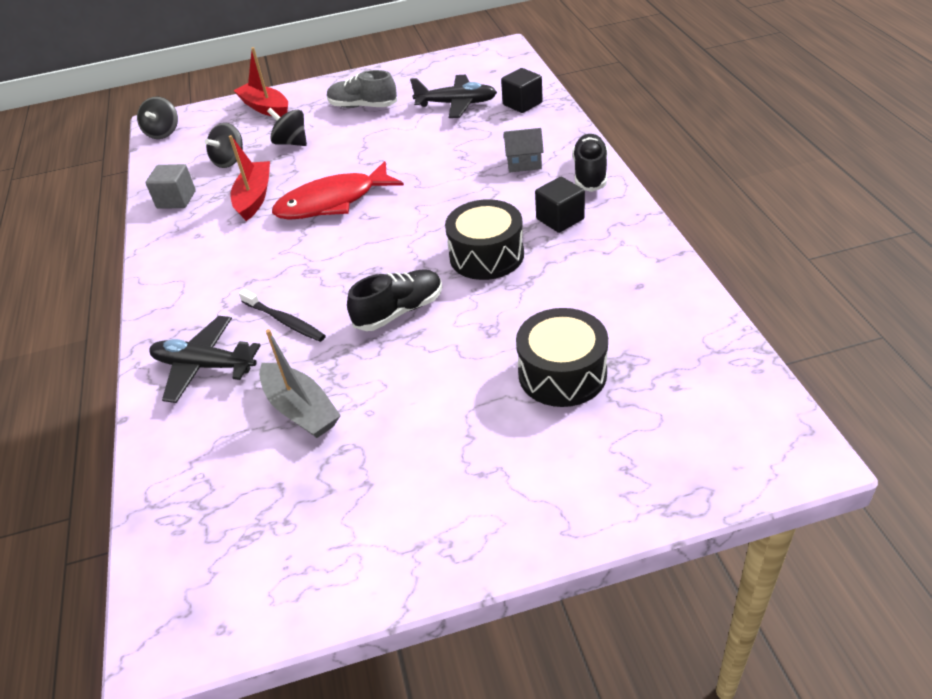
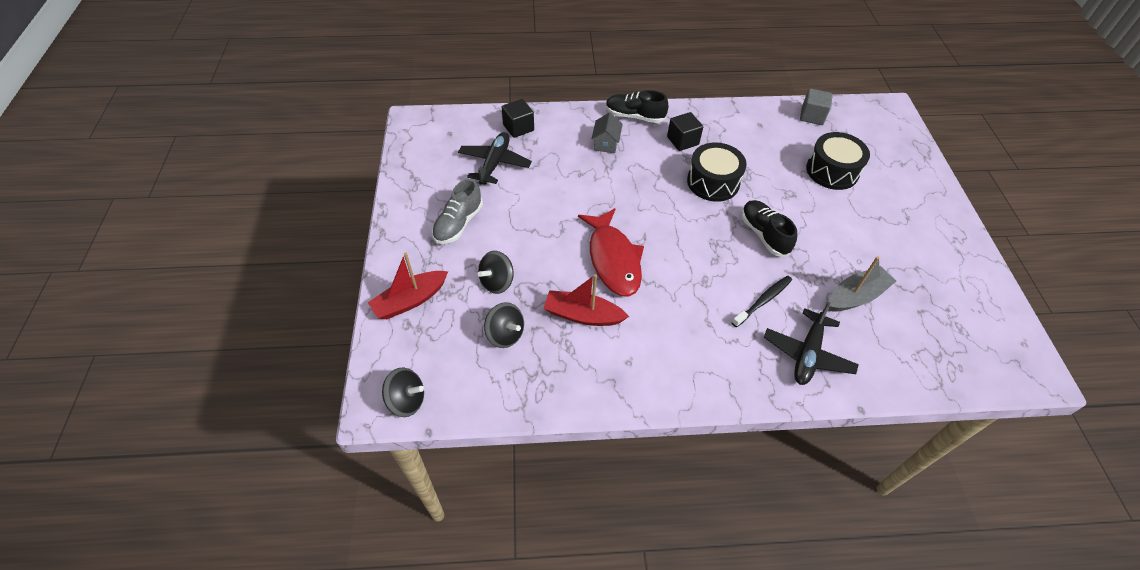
camera: 85 degrees left, 10 degrees up
grey cube [146,164,196,209] -> grey cube moved to [800,89,833,125]

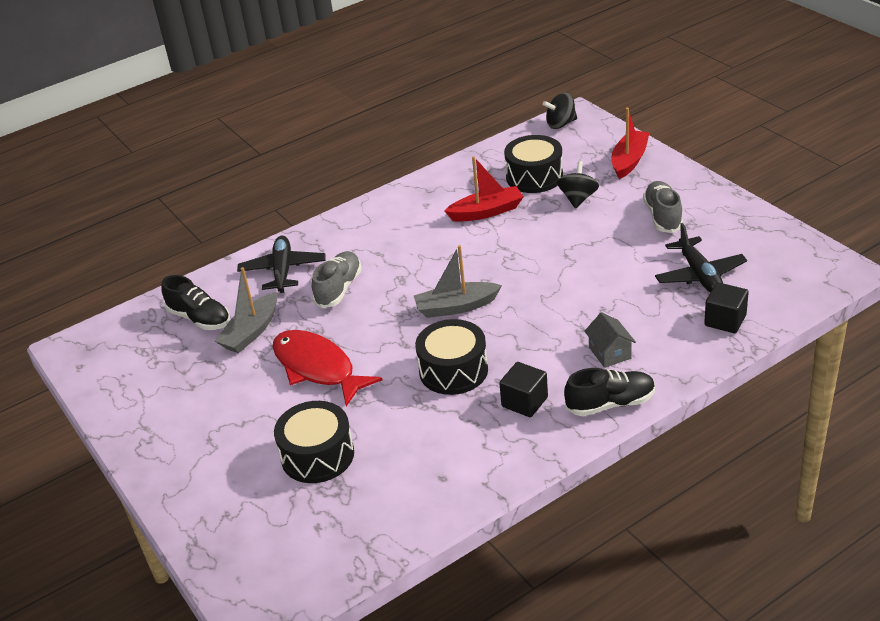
camera: 155 degrees right, 15 degrees down
black spinning top [484,302,524,348] -> black drum [504,135,563,193]
red fish [578,208,644,297] -> red fish moved to [273,330,383,406]
black toothbrush [732,276,792,327] -> grey shoe [312,251,362,308]
black shoe [741,200,797,256] -> black shoe moved to [161,275,230,330]
grey cube [800,89,833,125] -> none
none -> grey boat [414,245,502,318]

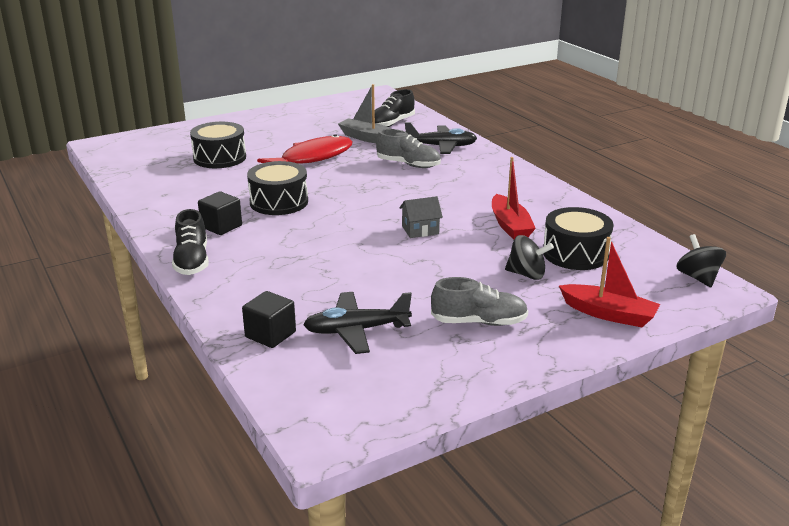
camera: 90 degrees right, 10 degrees down
grey boat [414,245,502,318] -> none
grey house [584,312,636,368] -> grey house moved to [399,196,443,238]

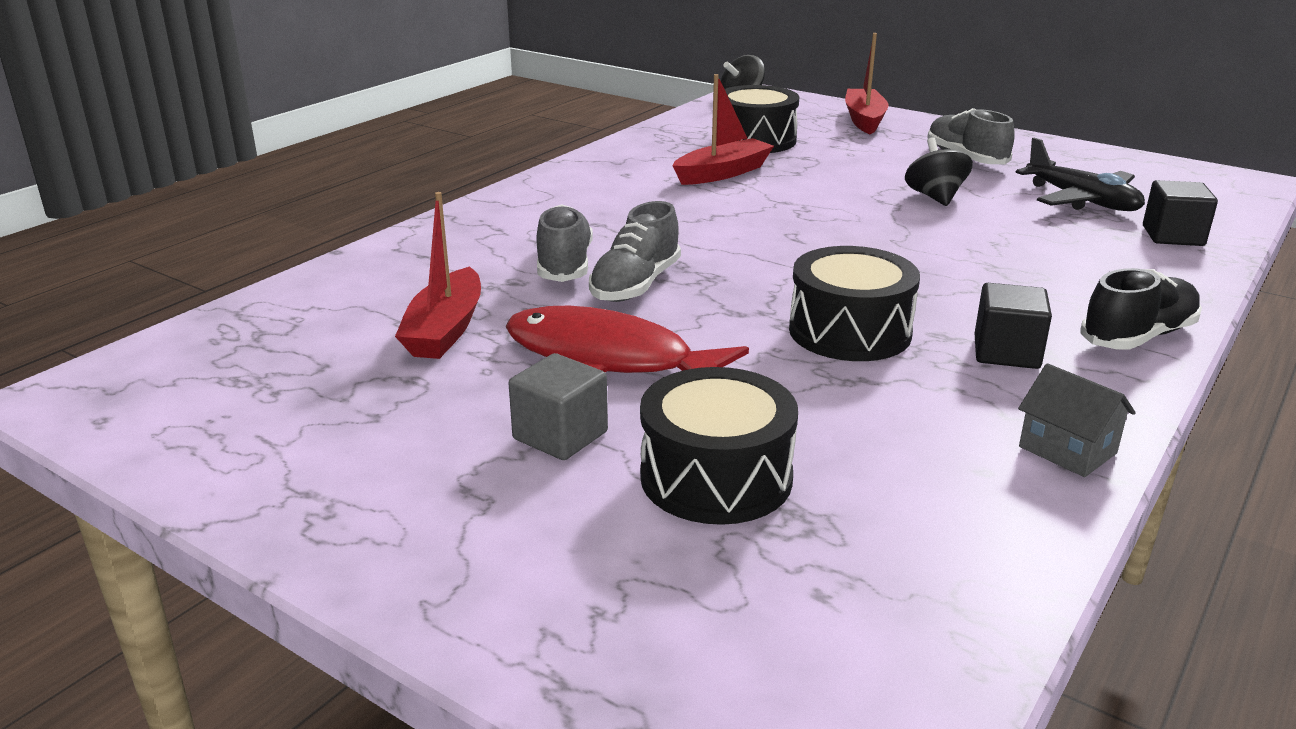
camera: 115 degrees left, 0 degrees up
grey boat [338,84,391,143] -> red boat [395,192,481,359]
black shoe [375,89,415,127] -> none
grey house [399,196,443,238] -> grey house moved to [1018,363,1136,477]
black plane [405,122,477,154] -> none
black spinning top [505,235,554,280] -> black spinning top moved to [905,137,973,206]
none -> grey cube [509,353,608,460]
none -> grey shoe [589,201,681,302]

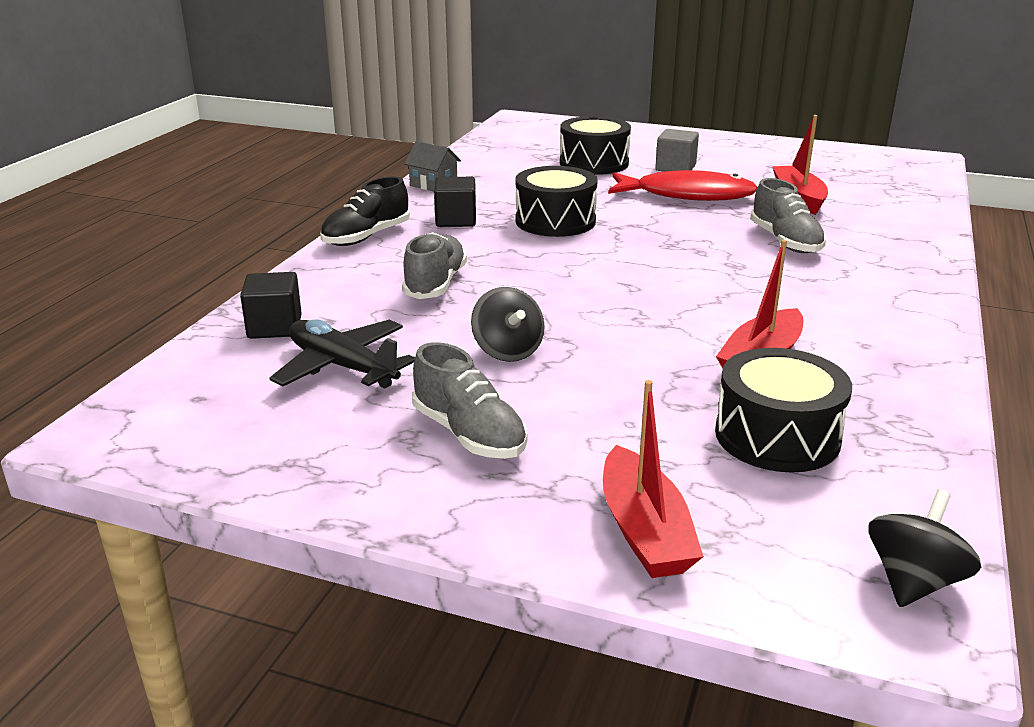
camera: 165 degrees right, 0 degrees up
grey shoe [589,201,681,302] -> grey shoe moved to [402,232,467,299]

